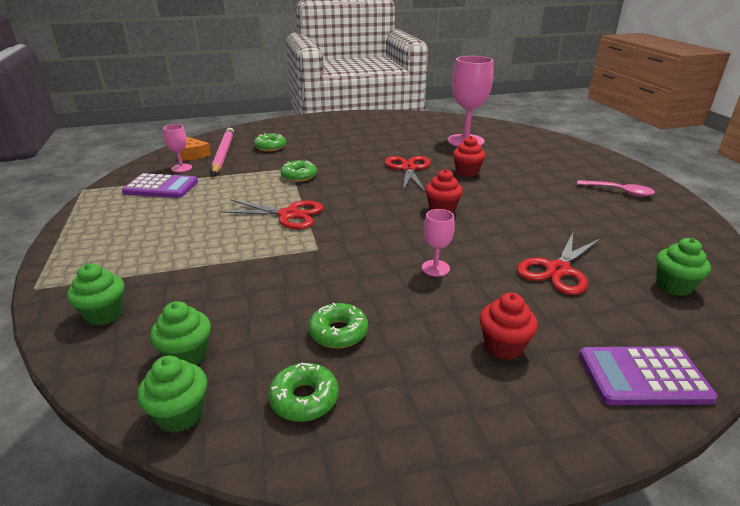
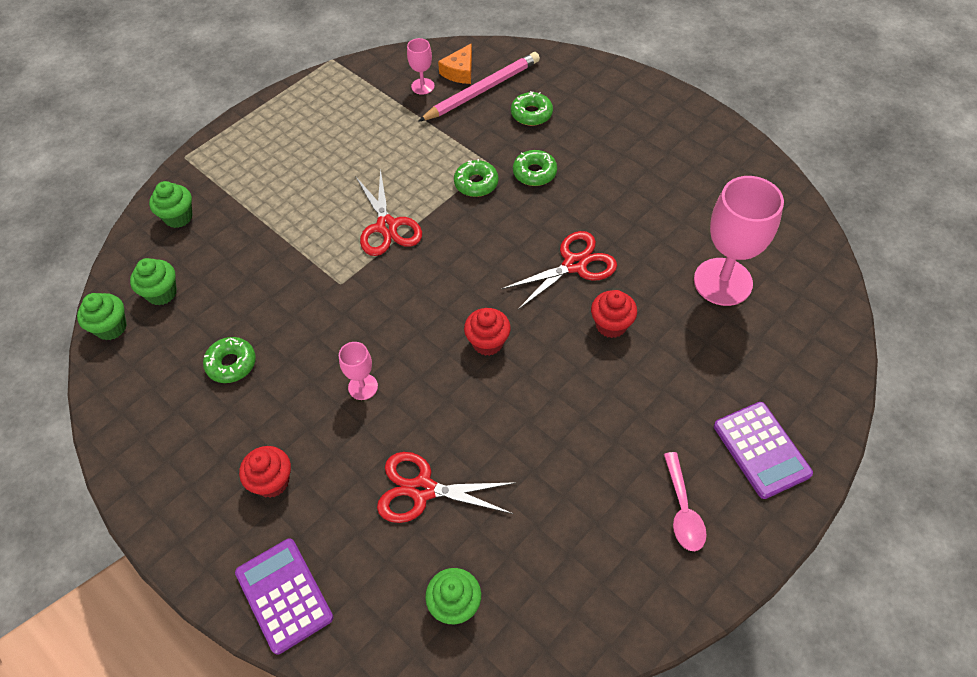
camera: 60 degrees right, 25 degrees up
purple calculator [122,173,198,198] -> purple calculator moved to [714,402,813,499]
green donut [268,363,339,422] -> green donut moved to [513,150,557,186]

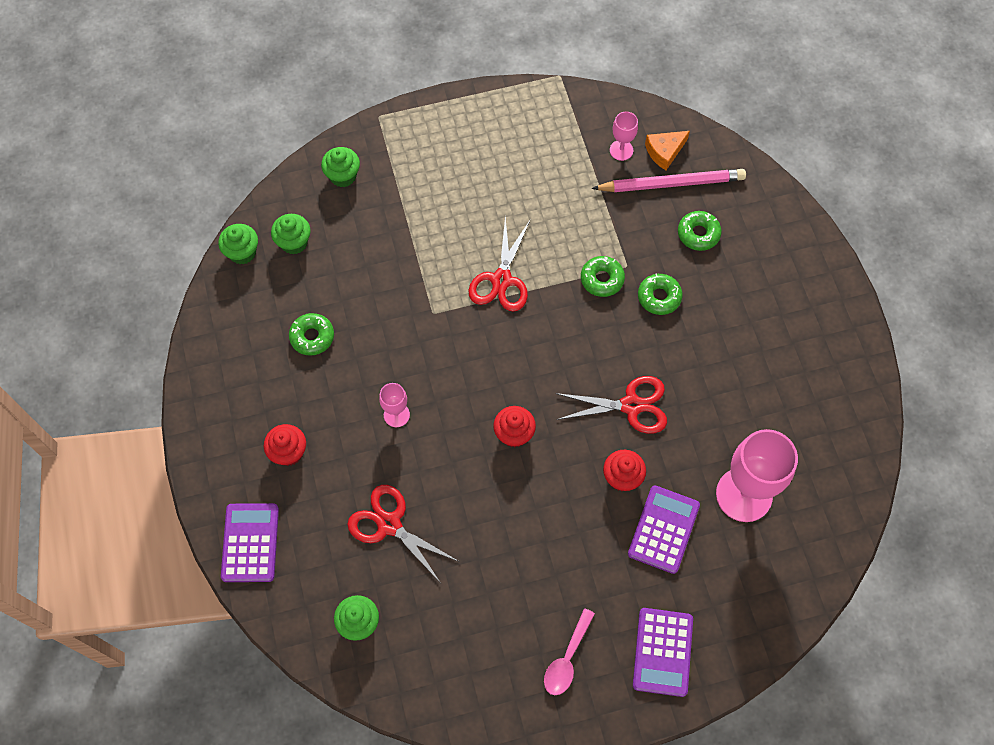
camera: 30 degrees right, 10 degrees up
none -> purple calculator [628,486,700,574]

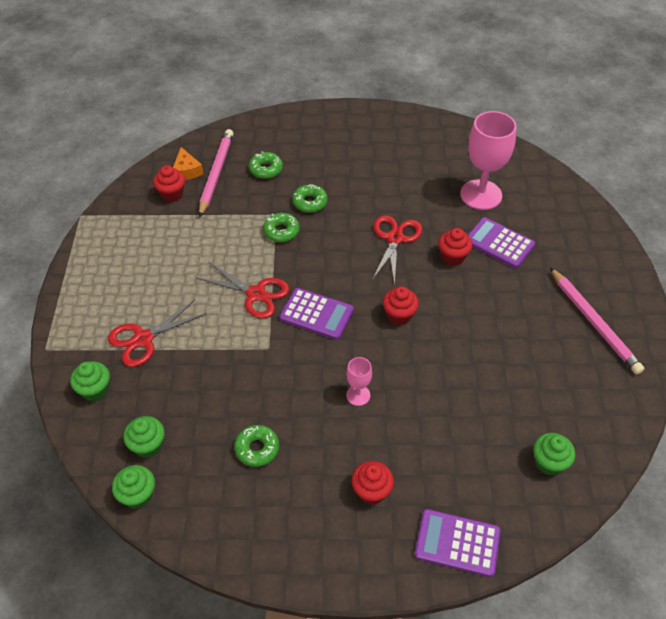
camera: 75 degrees left, 15 degrees down
red scissors [347,485,460,583] -> red scissors moved to [108,300,207,367]
pink spoon [544,608,595,695] -> pink pencil [550,267,644,374]
pink goblet [610,112,638,161] -> red cupcake [153,165,185,202]
purple calculator [633,608,693,697] -> purple calculator moved to [279,288,354,340]

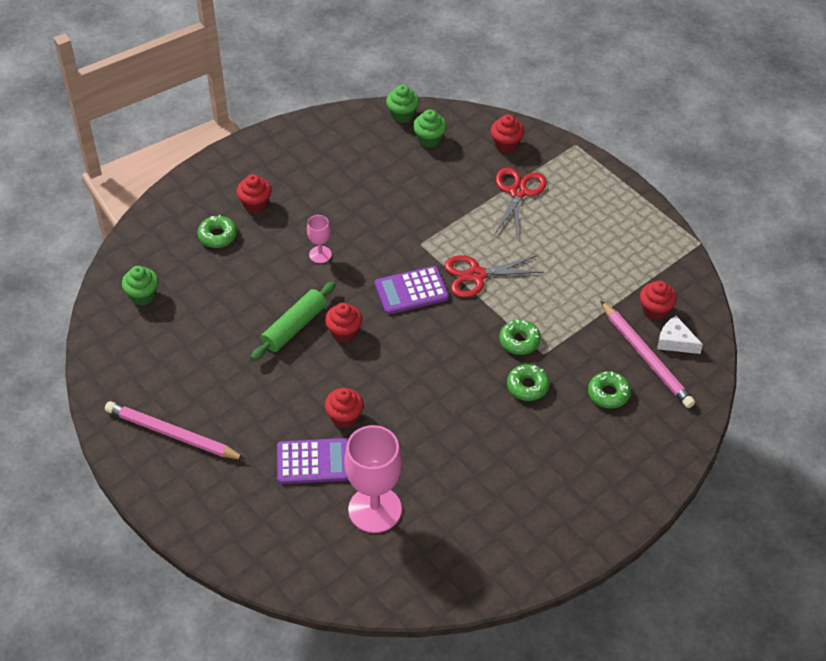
camera: 140 degrees right, 0 degrees up
green cupcake [70,361,110,402] -> red cupcake [491,115,524,153]
orange cheese [173,147,203,180] -> white cheese [657,316,703,354]
green donut [234,425,279,467] -> green donut moved to [198,215,237,248]
red scissors [372,215,422,286] -> none
purple calculator [415,509,501,577] -> none
none -> green rolling pin [251,281,336,361]

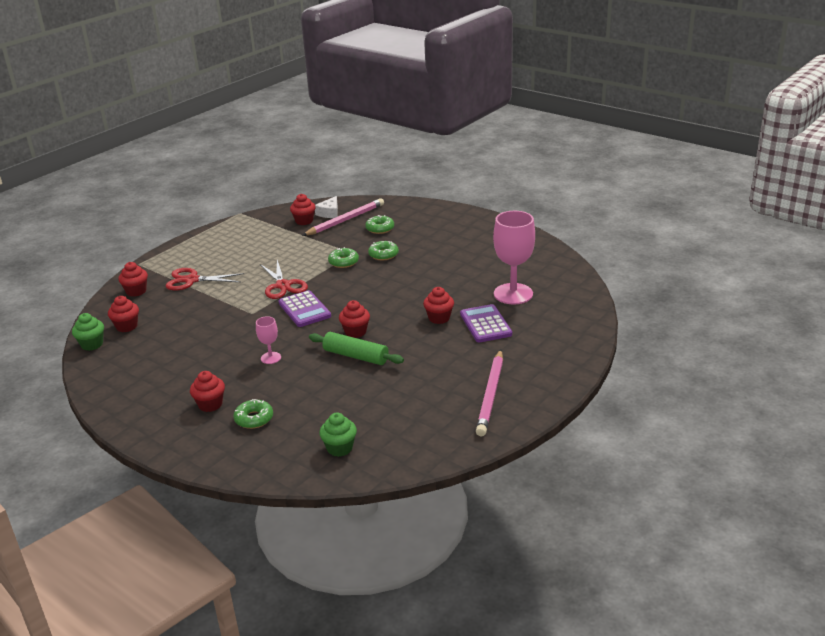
camera: 100 degrees left, 20 degrees down
green cupcake [413,110,447,148] -> red cupcake [108,296,139,332]

